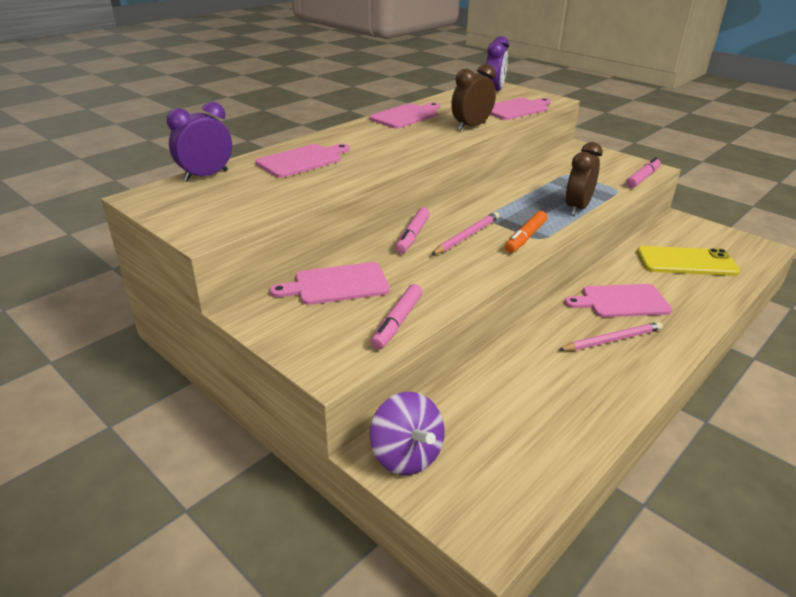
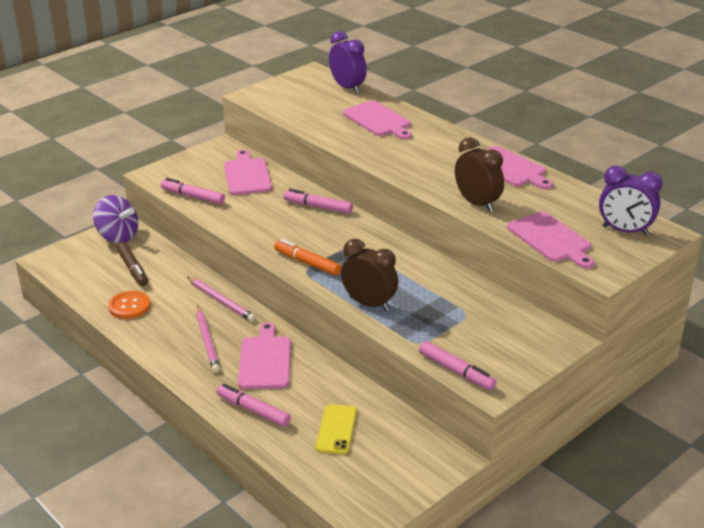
camera: 95 degrees right, 0 degrees up
purple spinning top [370,392,445,475] -> purple spinning top turned 120 degrees counterclockwise [93,195,139,243]
pink pencil [431,212,499,255] -> pink pencil moved to [187,277,256,322]
yellow phone [637,246,740,276] -> yellow phone [316,404,357,454], size x0.62
none -> orange button [108,291,150,319]
none -> brown marker [116,242,148,286]
none -> pink marker [216,384,291,427]

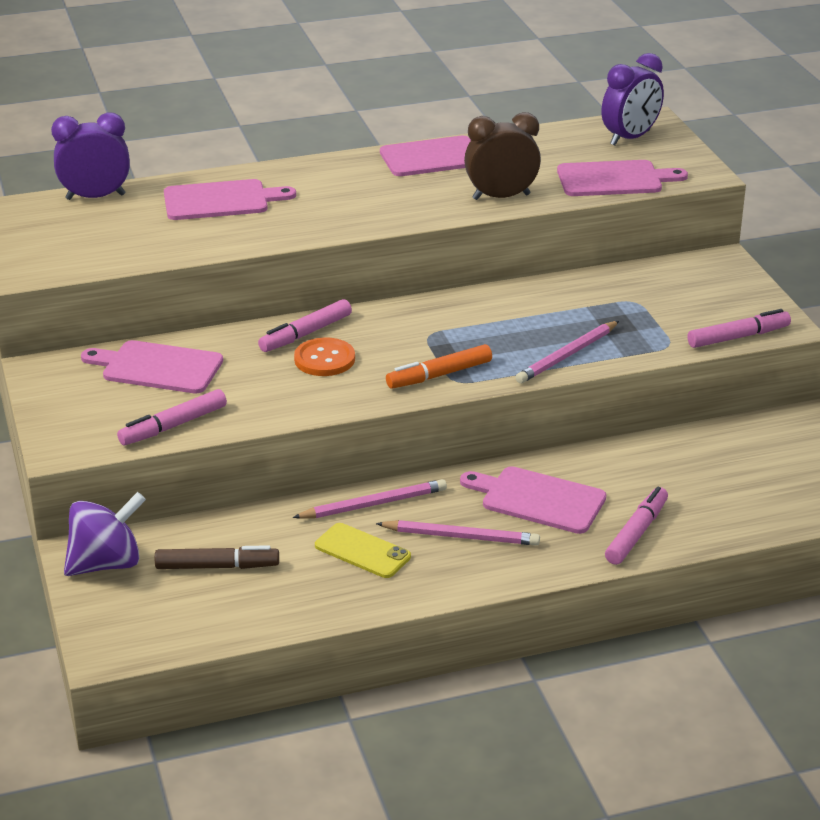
camera: 65 degrees left, 0 degrees up
orange button [108,291,150,319] -> orange button moved to [294,338,355,376]
pink marker [216,384,291,427] -> pink marker turned 150 degrees clockwise [605,487,668,565]
yellow phone [316,404,357,454] -> yellow phone moved to [315,523,411,578]
brown clock [341,239,398,311] -> pink pencil [515,321,619,384]

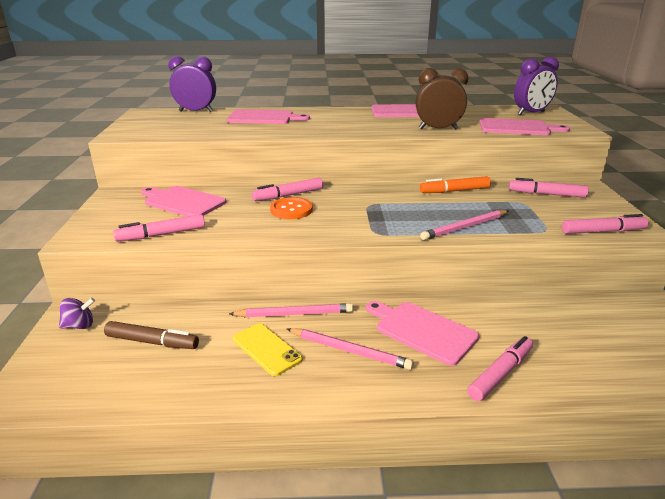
camera: 15 degrees right, 5 degrees down
purple spinning top [64,492,146,576] -> purple spinning top [59,298,95,329], size x0.55
orange marker [386,344,492,389] -> orange marker moved to [420,176,491,193]
none -> pink marker [509,178,589,198]

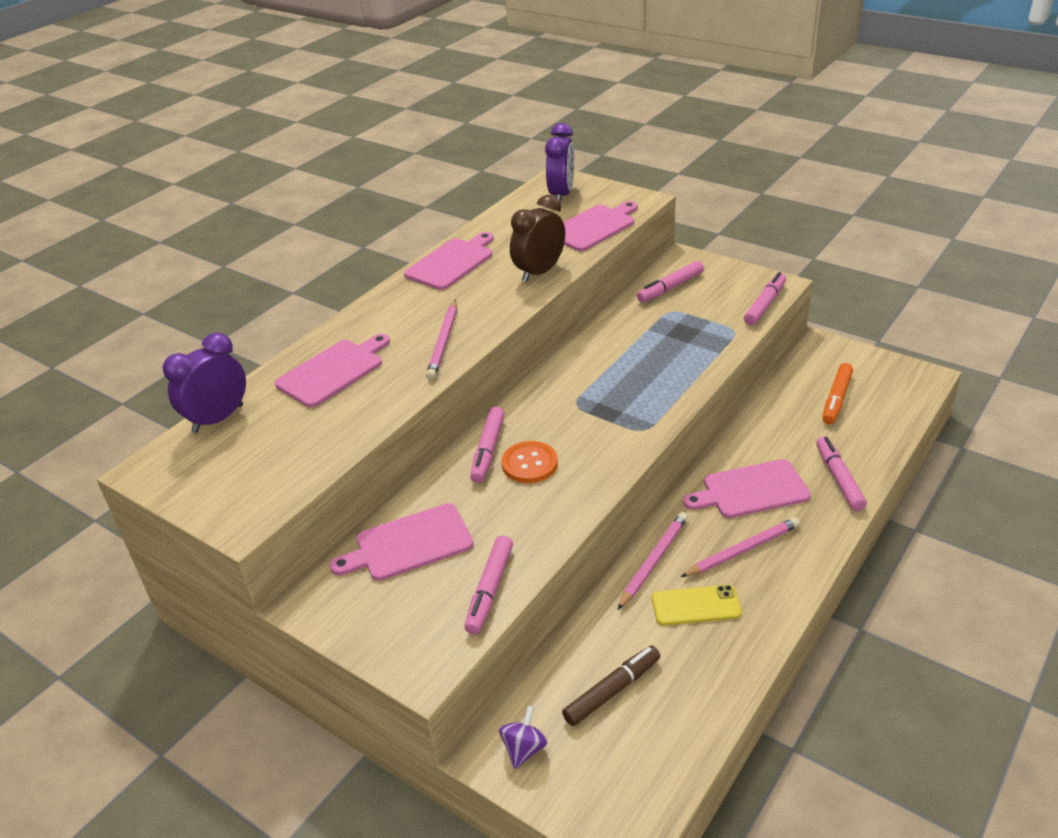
camera: 50 degrees left, 10 degrees up
orange marker [420,176,491,193] -> orange marker moved to [822,363,853,424]
pink pencil [420,210,508,240] -> pink pencil moved to [426,300,457,380]

